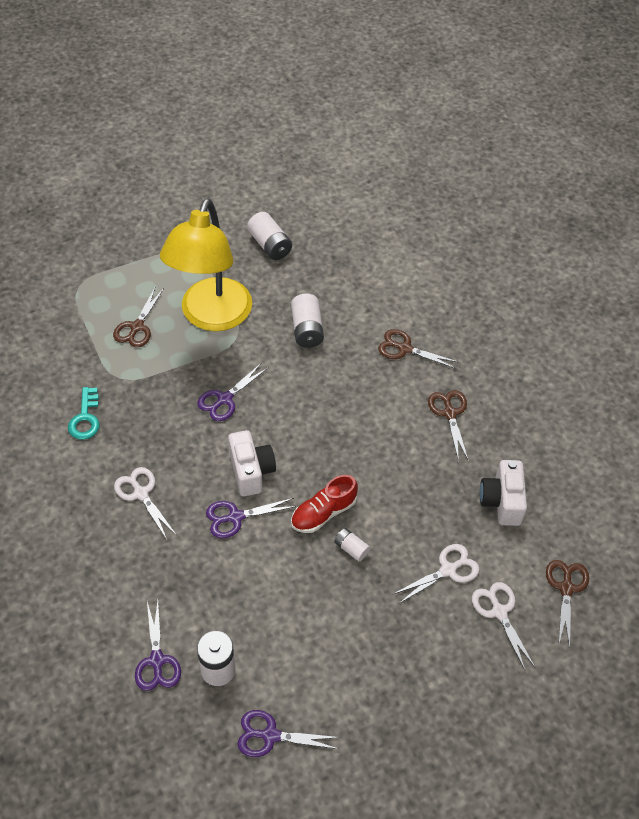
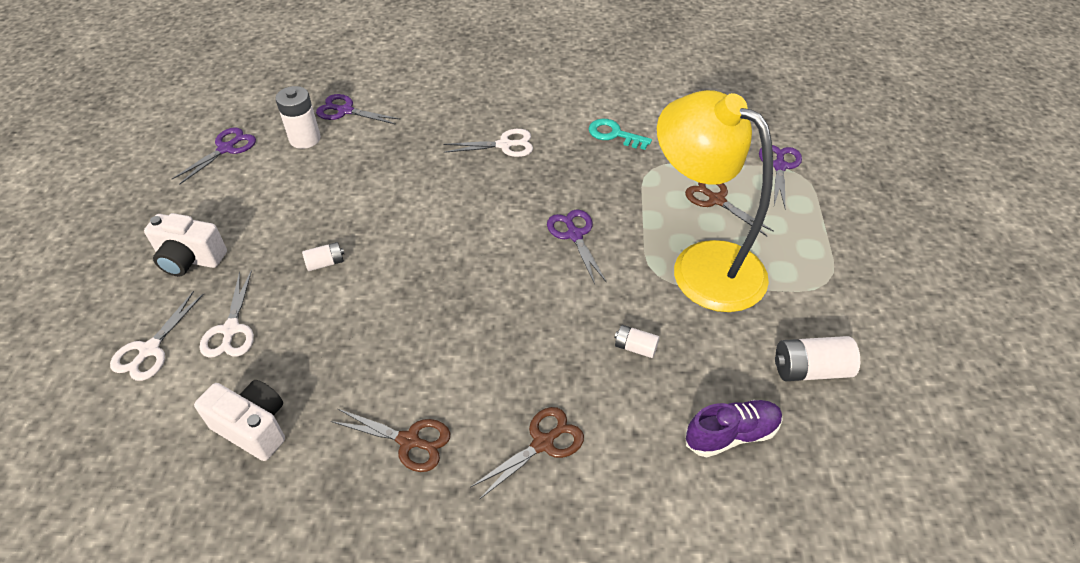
camera: 120 degrees right, 5 degrees down
purple scissors [206,498,297,538] -> purple scissors moved to [759,145,802,207]
white camera [228,430,276,497] -> white camera moved to [144,213,227,277]
white battery [291,293,324,348] -> white battery [614,325,659,358], size x0.58
red shoe [291,475,358,533] -> none
white scissors [472,582,535,670] -> white scissors turned 105 degrees clockwise [110,291,204,381]
brown scissors [546,560,589,648] -> none
none -> purple shoe [686,400,783,457]

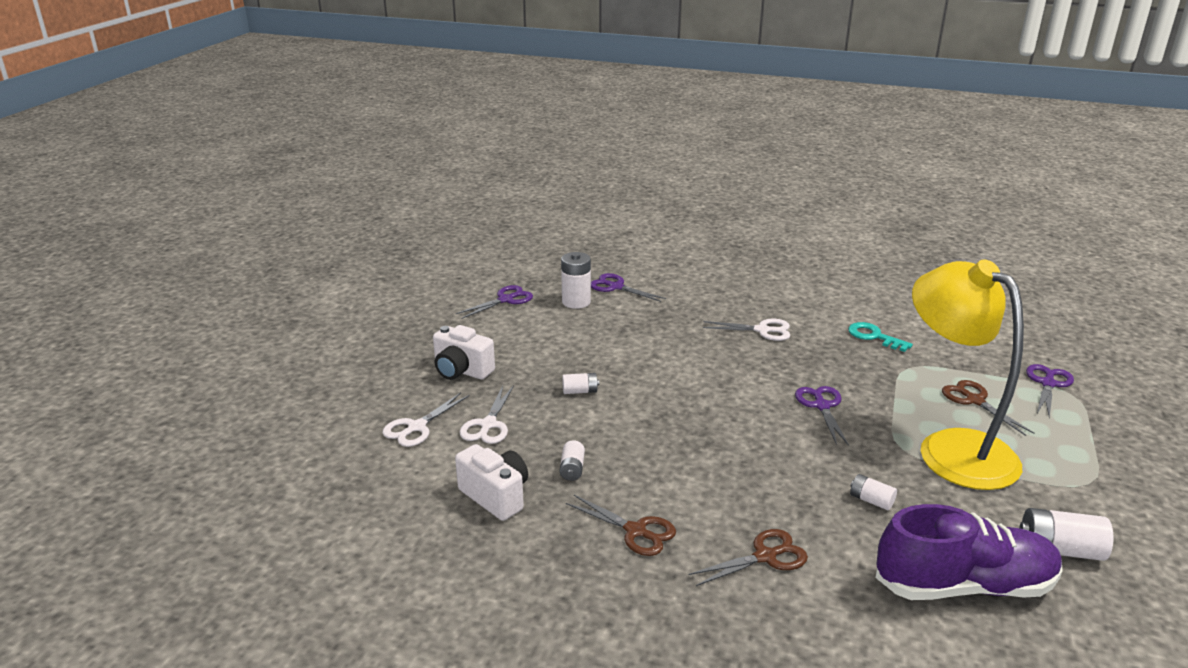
camera: 15 degrees right, 20 degrees down
purple shoe [686,400,783,457] -> purple shoe [875,504,1063,600], size x1.72
none -> white battery [560,440,585,481]

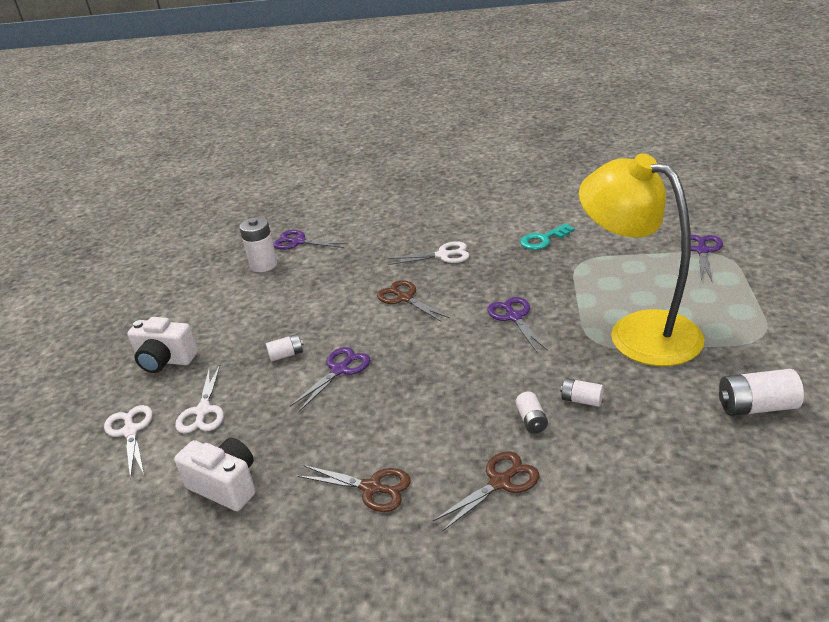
camera: 10 degrees left, 5 degrees up
white scissors [382,393,469,447] -> white scissors turned 135 degrees clockwise [104,405,153,479]
purple scissors [456,285,533,319] -> purple scissors moved to [290,347,370,412]
white battery [560,440,585,481] -> white battery moved to [515,392,548,433]
turquoise key [848,322,913,352] -> turquoise key turned 60 degrees counterclockwise [520,223,575,250]
purple shoe [875,504,1063,600] -> none
brown scissors [942,380,1034,436] -> brown scissors moved to [377,280,450,322]

